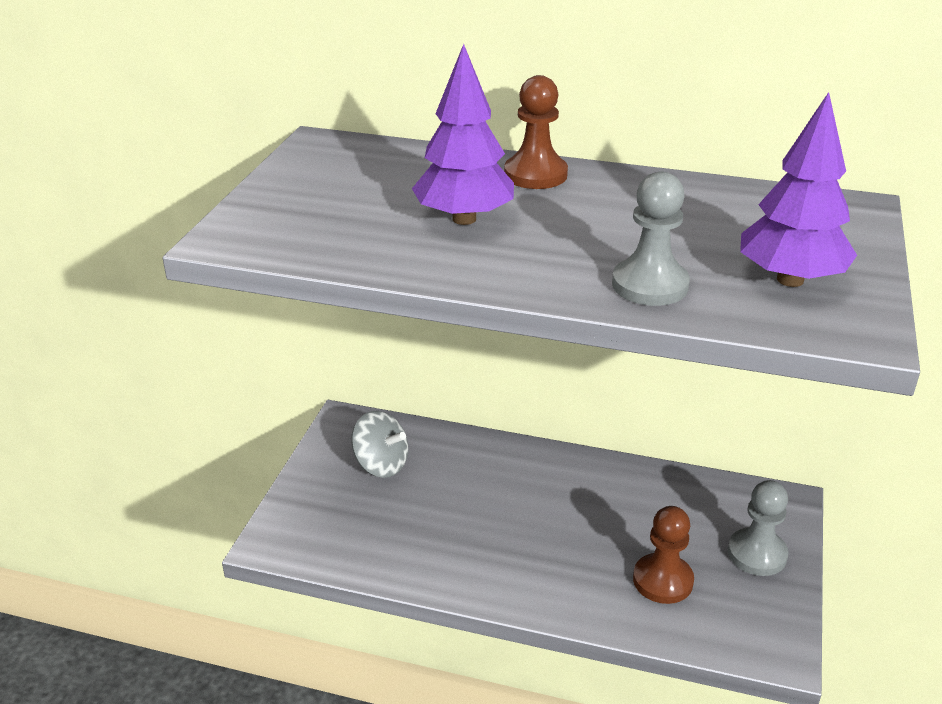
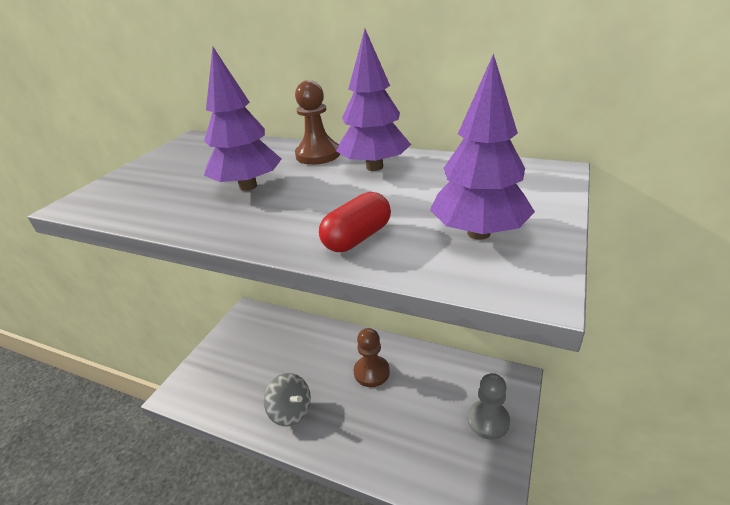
camera: 10 degrees right, 0 degrees up
grey spinning top [351,411,408,478] -> grey spinning top moved to [264,373,311,426]
grey pawn [612,171,690,306] -> red capsule [319,192,391,252]
brown pawn [633,506,694,604] -> brown pawn moved to [354,328,390,387]
none -> purple tree [336,29,411,171]

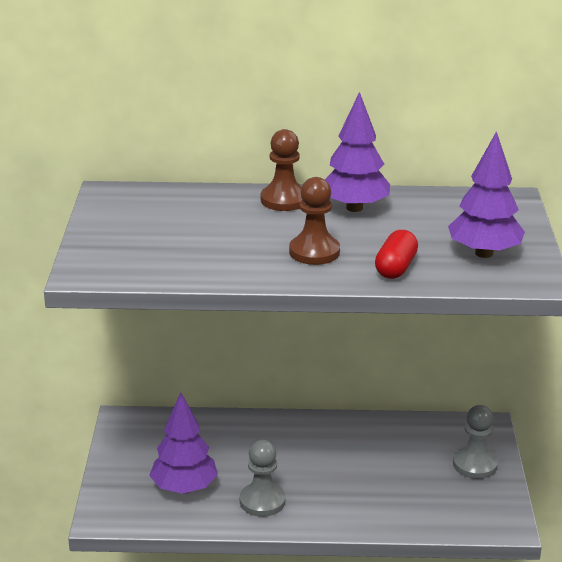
camera: 25 degrees left, 5 degrees down
purple tree [204,47,281,191] -> purple tree moved to [149,392,218,494]
grey spinning top [264,373,311,426] -> grey pawn [240,440,285,517]
brown pawn [354,328,390,387] -> brown pawn moved to [289,177,340,265]

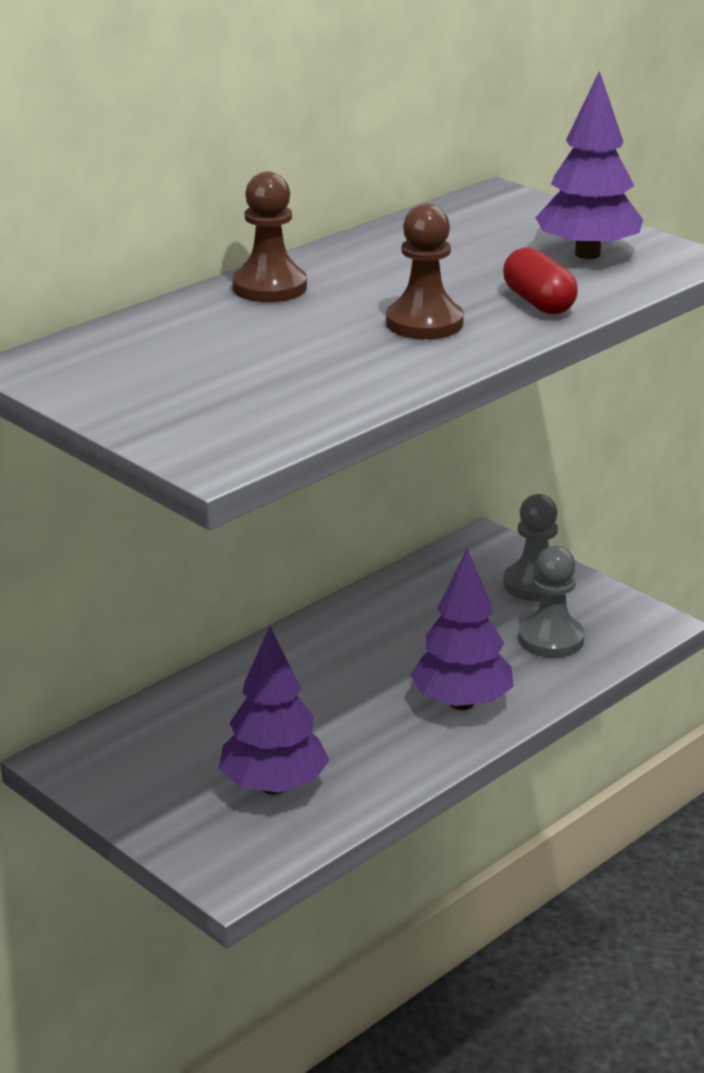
camera: 45 degrees left, 0 degrees up
grey pawn [240,440,285,517] -> grey pawn moved to [518,546,585,657]
purple tree [325,92,390,212] -> purple tree moved to [410,549,514,710]

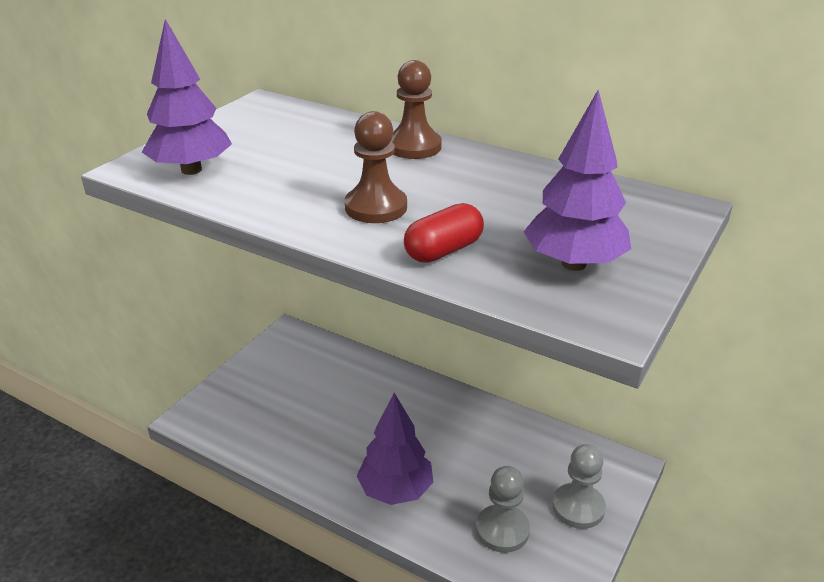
camera: 75 degrees right, 5 degrees up
purple tree [219,626,329,795] -> purple tree moved to [142,19,232,175]

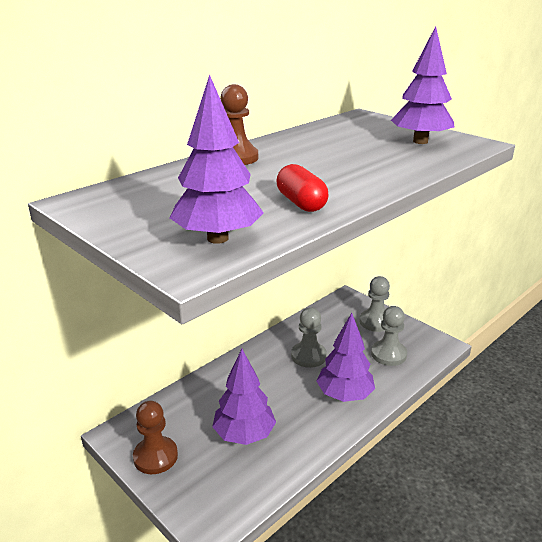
camera: 75 degrees left, 5 degrees down
brown pawn [345,111,407,223] -> brown pawn moved to [133,401,178,474]
red capsule [404,203,484,263] -> red capsule moved to [276,164,329,212]
none -> purple tree [212,349,276,445]
none -> grey pawn [291,307,327,368]

